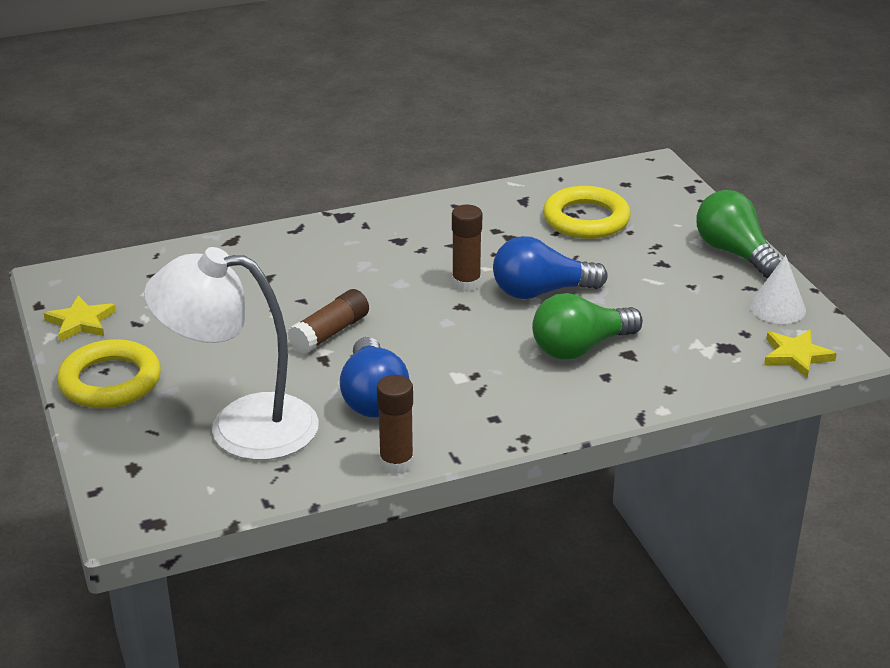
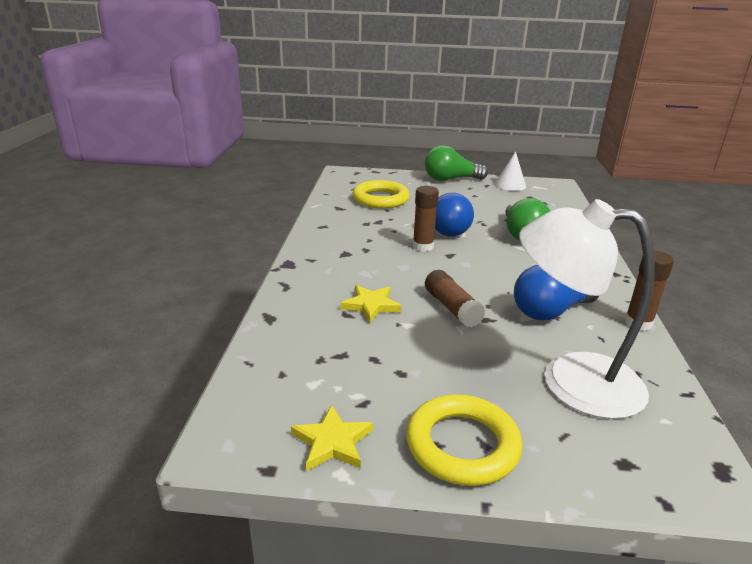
camera: 65 degrees left, 5 degrees down
white lamp [144,247,319,460] -> white lamp turned 75 degrees clockwise [519,199,655,419]
blue light bulb [340,337,409,417] -> blue light bulb turned 135 degrees clockwise [514,265,599,320]
yellow star [764,330,837,378] -> yellow star moved to [341,285,401,323]

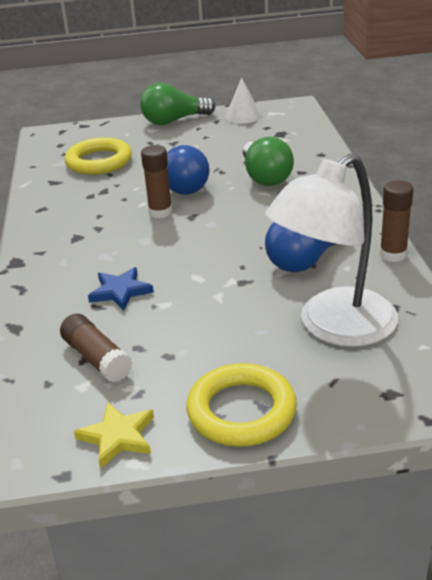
camera: 10 degrees left, 5 degrees up
yellow star [341,285,401,323] -> blue star [88,267,154,311]
brown glue stick [425,270,485,327] -> brown glue stick moved to [60,314,132,382]
white lamp [519,199,655,419] -> white lamp turned 45 degrees counterclockwise [265,154,398,347]

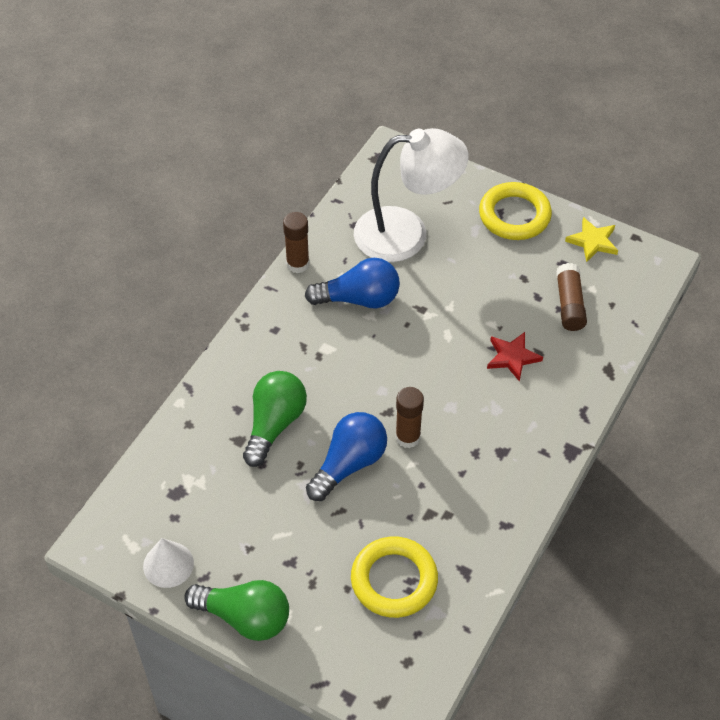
camera: 145 degrees left, 20 degrees up
blue star [88,267,154,311] -> red star [487,332,543,382]

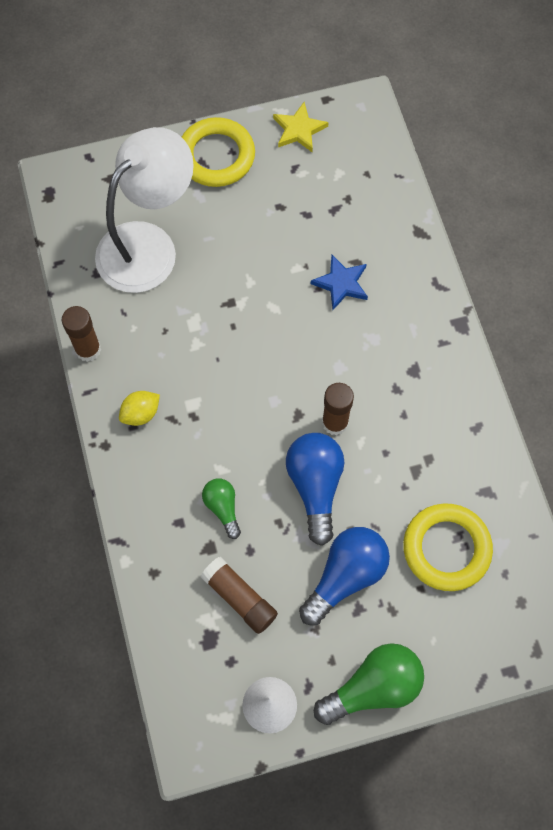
camera: 45 degrees left, 15 degrees up
green light bulb [243,371,307,467] -> green light bulb [202,478,241,539], size x0.57
blue light bulb [305,258,400,309] -> blue light bulb moved to [299,527,390,626]
red star [487,332,543,382] -> blue star [311,255,368,310]
brown glue stick [556,263,587,331] -> brown glue stick moved to [201,557,278,634]
none -> yellow lemon [119,391,160,426]

